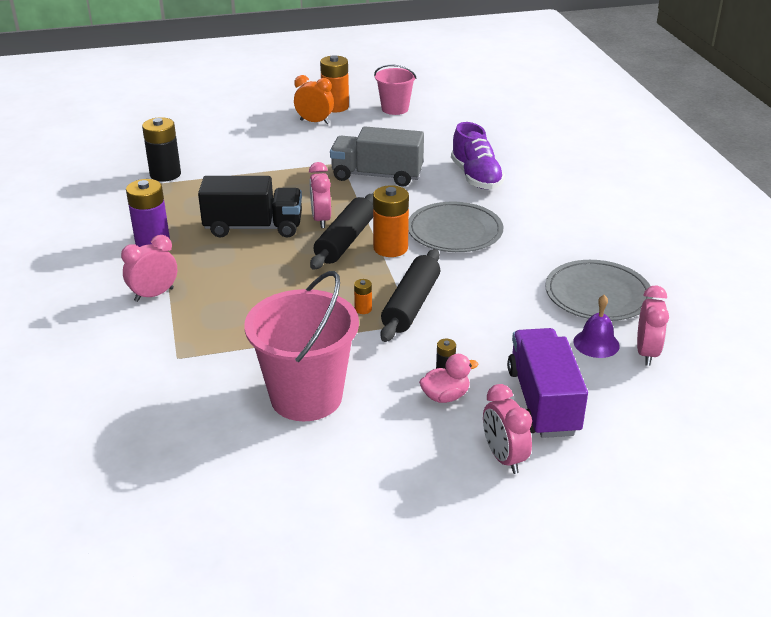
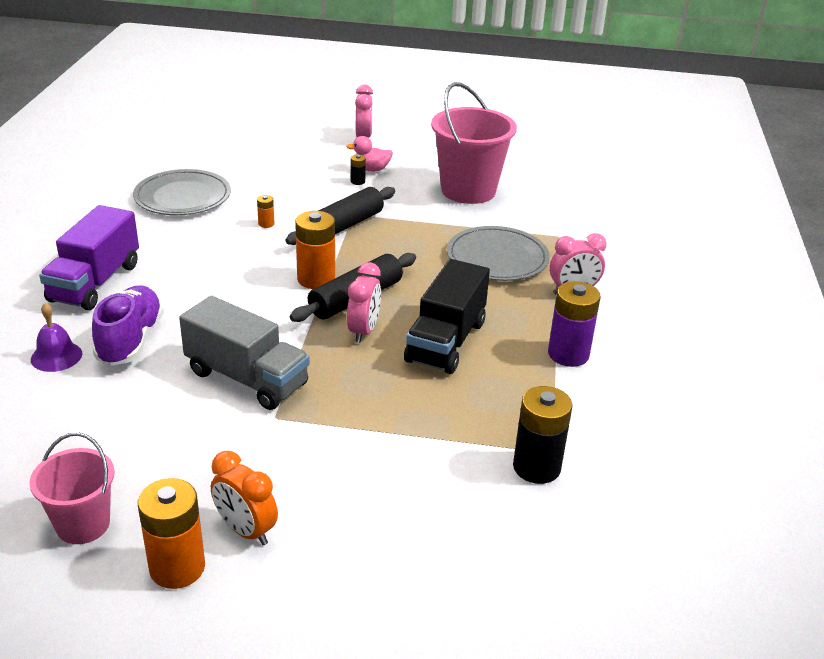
camera: 160 degrees left, 0 degrees up
black truck [198,176,302,238] -> black truck turned 90 degrees counterclockwise [404,259,490,374]
orange battery [354,279,372,314] -> orange battery moved to [257,195,274,228]
grey plate [408,202,503,252] -> grey plate moved to [447,226,550,281]
purple truck [507,328,588,438] -> purple truck moved to [39,205,139,310]
purple bell [573,295,620,358] -> purple bell moved to [31,303,82,372]
pink clock [637,285,669,366] -> none

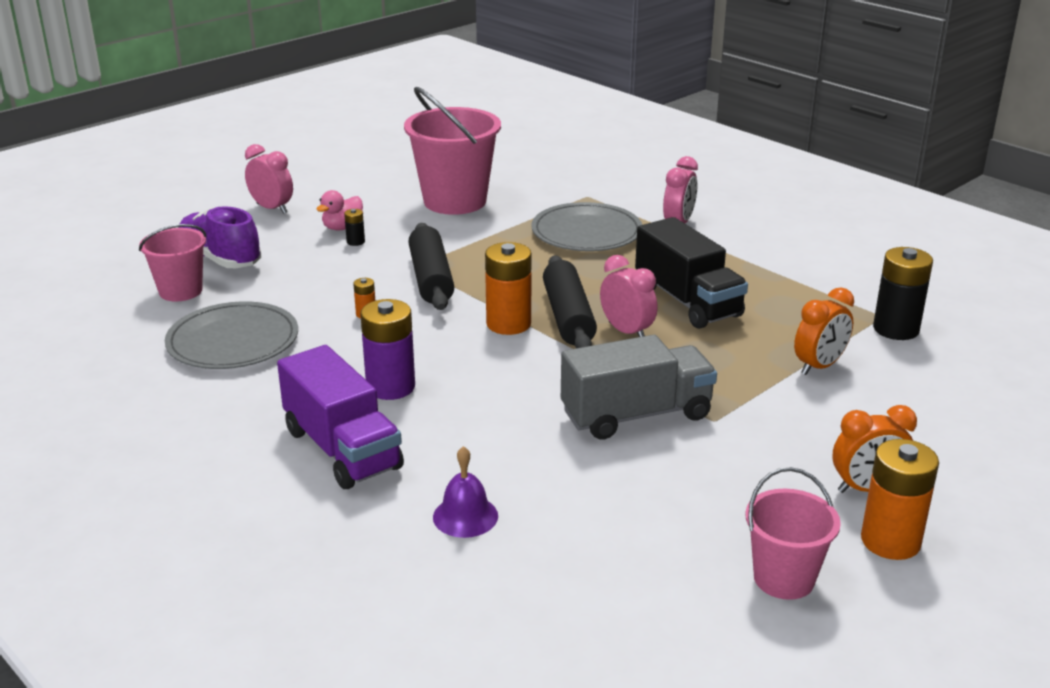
camera: 50 degrees left, 5 degrees down
purple shoe [92,285,164,366] -> purple shoe moved to [178,206,261,268]
purple battery [548,281,601,367] -> purple battery moved to [360,299,415,400]
none -> pink bucket [139,224,207,301]
none -> orange clock [794,287,854,375]

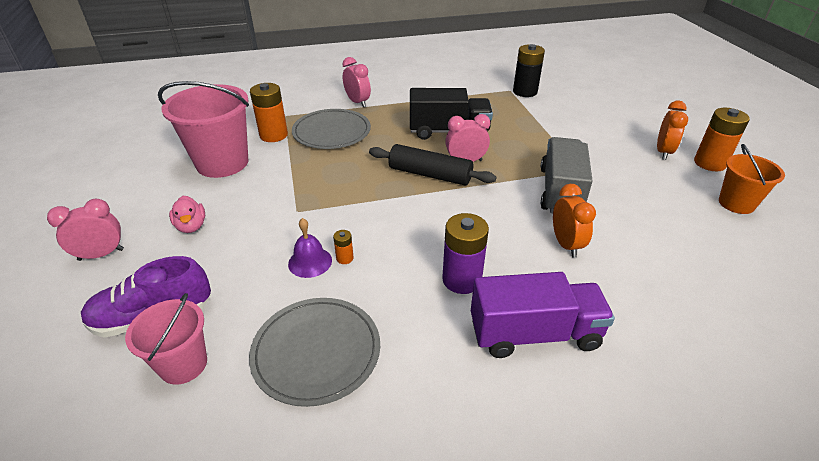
camera: 60 degrees left, 10 degrees up
black battery [344,209,365,246] -> none
black rolling pin [408,223,454,310] -> none
purple bell [433,446,498,538] -> purple bell moved to [288,218,332,278]
orange battery [485,242,532,335] -> orange battery moved to [250,83,288,142]
pink bucket [745,467,841,600] -> orange bucket [719,144,785,214]
orange clock [794,287,854,375] -> orange clock moved to [553,184,596,257]

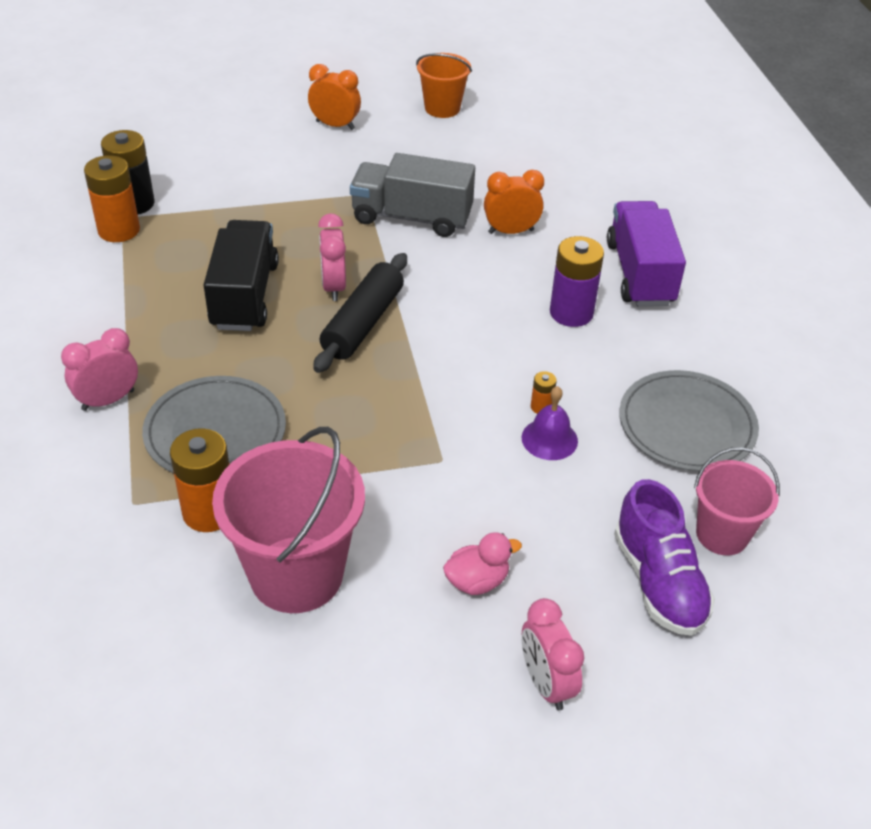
camera: 90 degrees left, 5 degrees up
orange battery [694,108,750,171] -> orange battery moved to [84,155,140,242]

